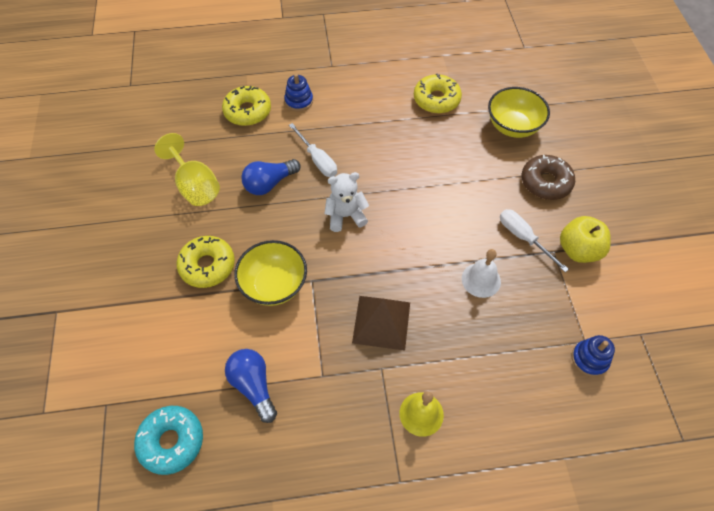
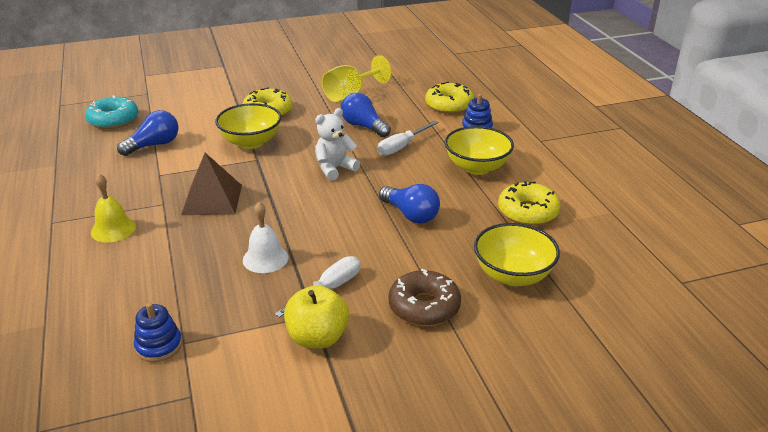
camera: 80 degrees right, 25 degrees down
white teddy bear [324,172,369,232] -> white teddy bear turned 105 degrees counterclockwise [315,108,360,181]
none -> blue light bulb [379,184,440,224]
none -> yellow bowl [444,126,514,175]

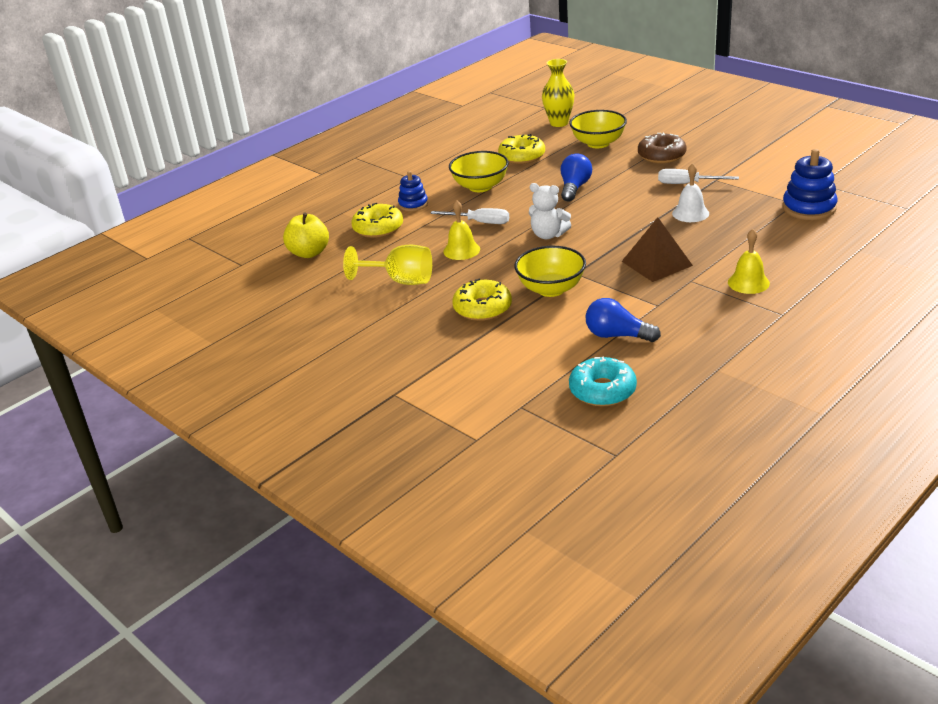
camera: 115 degrees left, 0 degrees up
blue stacking toy [134,303,182,362] -> blue stacking toy [782,149,838,220], size x1.62
yellow apple [284,285,349,349] -> yellow apple moved to [283,213,329,258]
blue light bulb [341,93,391,137] -> yellow bell [443,200,480,260]
none -> yellow vase [542,59,574,127]

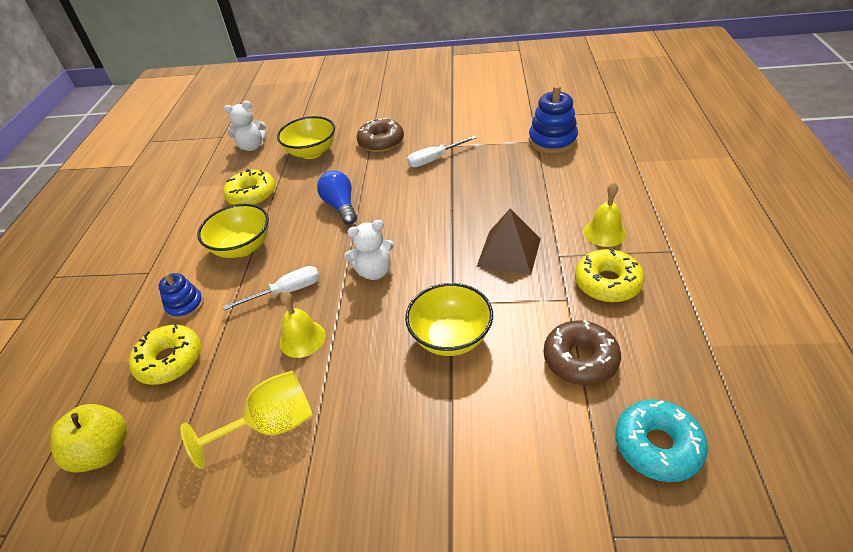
camera: 40 degrees left, 10 degrees up
yellow donut [452,279,512,321] -> yellow donut moved to [575,248,645,302]
yellow vase [542,59,574,127] -> white teddy bear [224,101,266,151]
blue light bulb [585,298,661,342] -> brown donut [544,320,621,386]
white bell [672,163,709,222] -> none

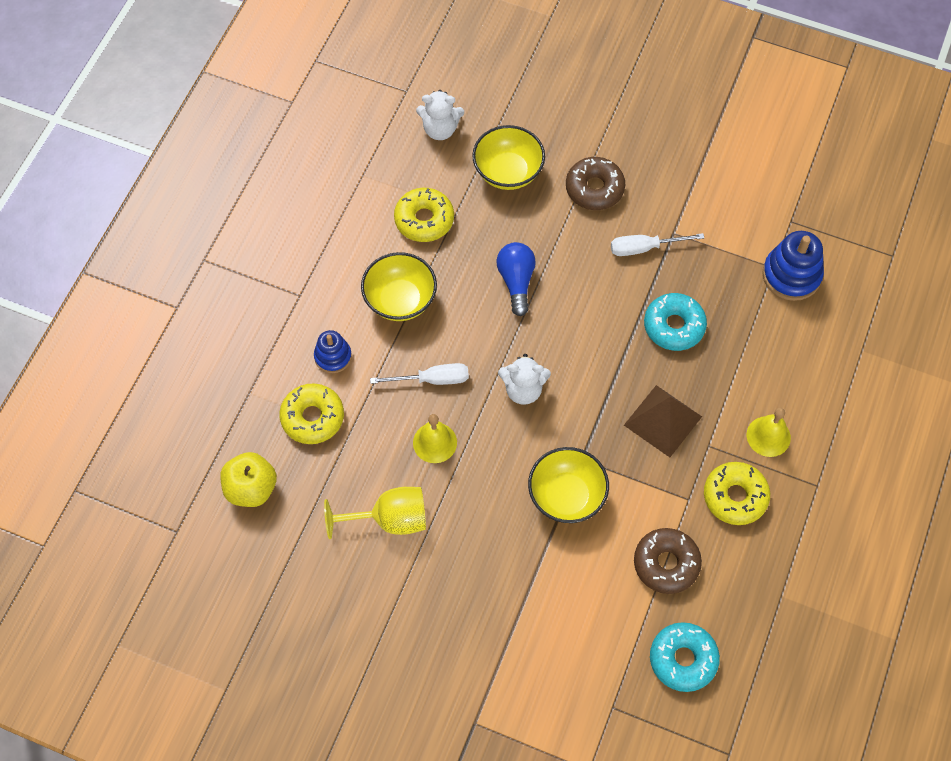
camera: 15 degrees right, 20 degrees up
none -> turquoise donut [644,293,707,351]

